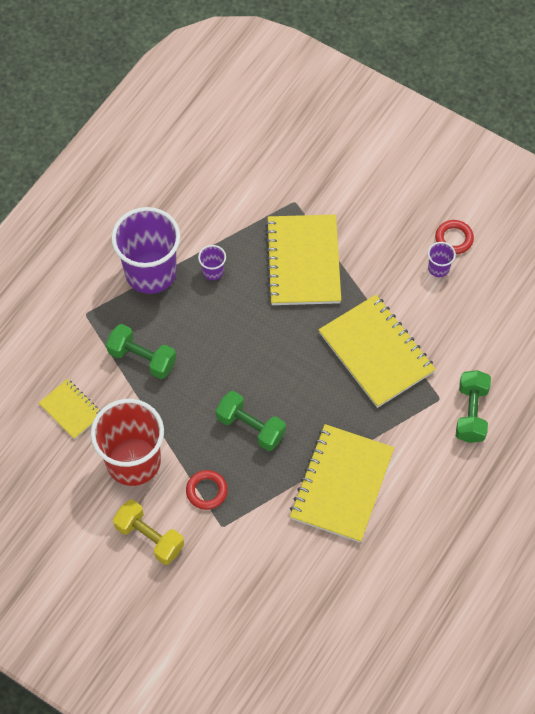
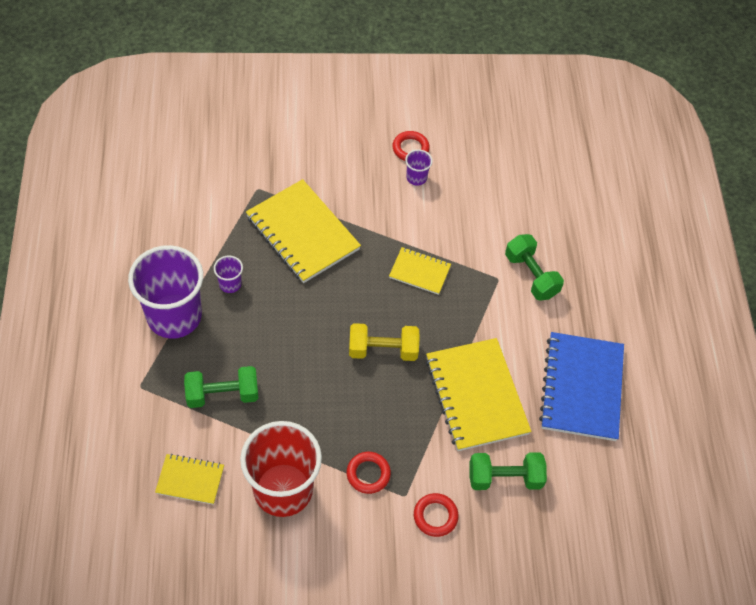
camera: 40 degrees left, 5 degrees down
yellow dumbbell [113,500,184,565] -> yellow dumbbell moved to [349,323,420,361]
green dumbbell [216,391,286,451] -> green dumbbell moved to [469,452,547,490]
yellow notebook [319,295,436,408] -> yellow notebook [389,247,451,295], size x0.53
none -> red ring [414,493,459,537]
none -> blue notebook [539,332,624,441]

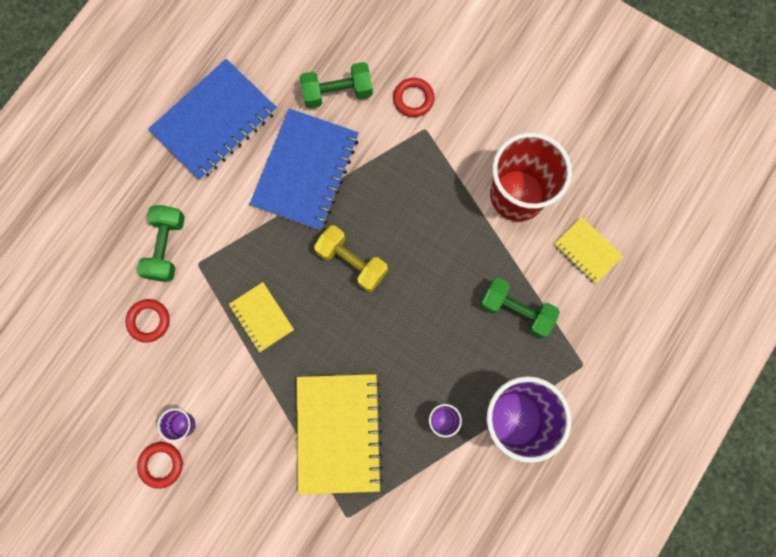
camera: 140 degrees left, 20 degrees up
red ring [347,452,391,494] -> red ring moved to [125,299,170,343]
yellow notebook [426,338,531,451] -> blue notebook [250,108,359,230]
green dumbbell [469,452,547,490] -> green dumbbell turned 45 degrees counterclockwise [300,62,373,109]

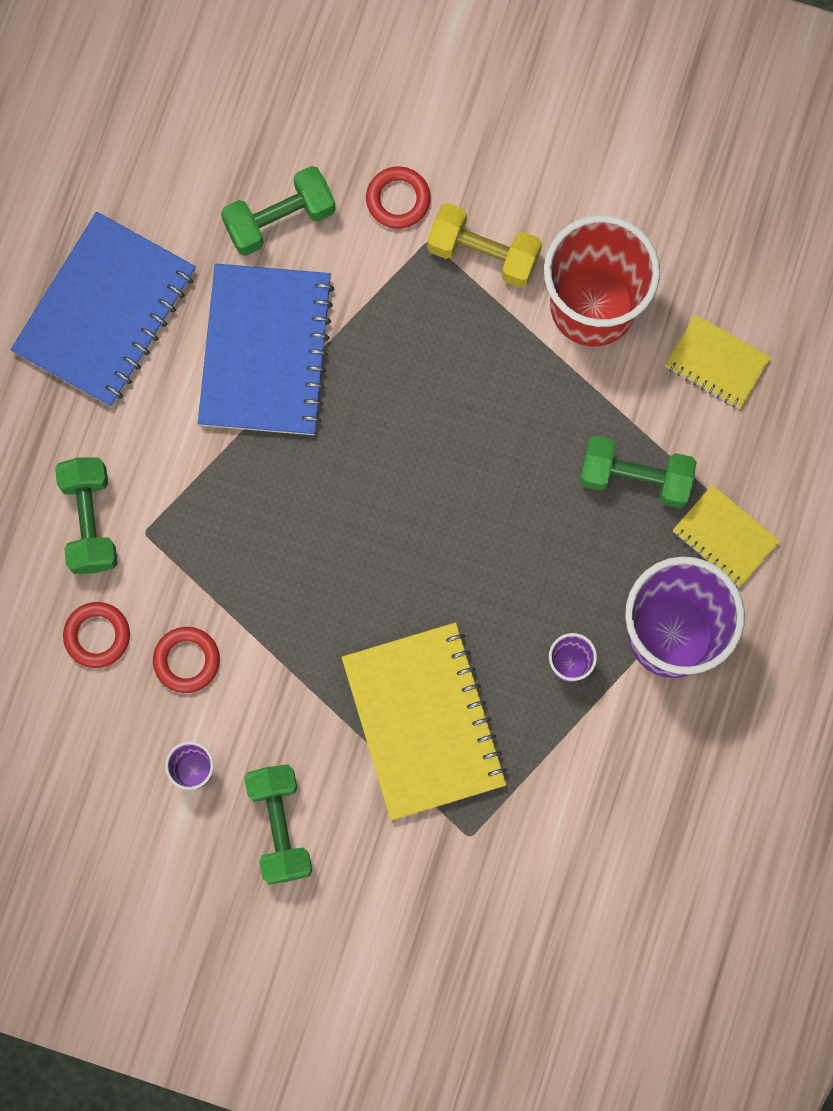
camera: 15 degrees left, 0 degrees up
red ring [137,442,183,489] -> red ring moved to [153,627,220,693]
yellow notebook [228,282,294,353] -> yellow notebook moved to [673,485,780,588]
yellow dumbbell [314,225,388,292] -> yellow dumbbell moved to [427,203,542,288]
none -> green dumbbell [244,764,312,884]

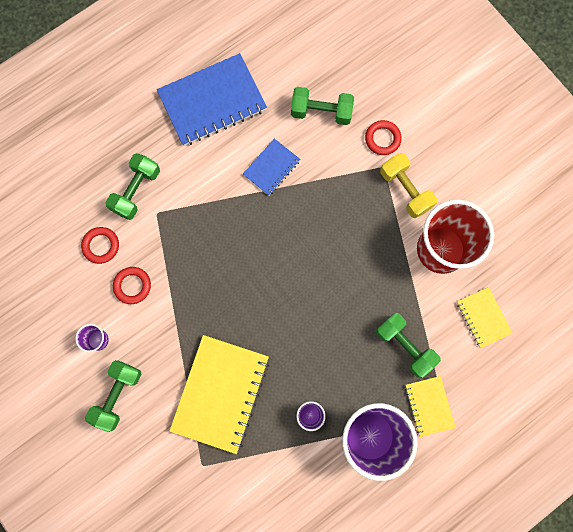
camera: 35 degrees right, 0 degrees up
blue notebook [198,264,334,435] -> blue notebook [243,138,300,196], size x0.53

